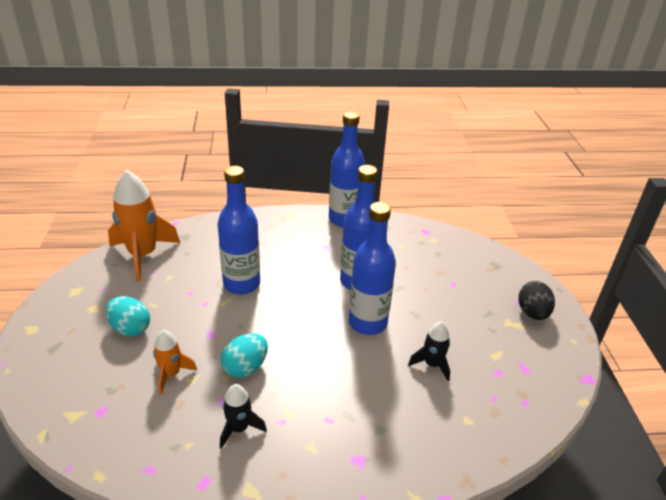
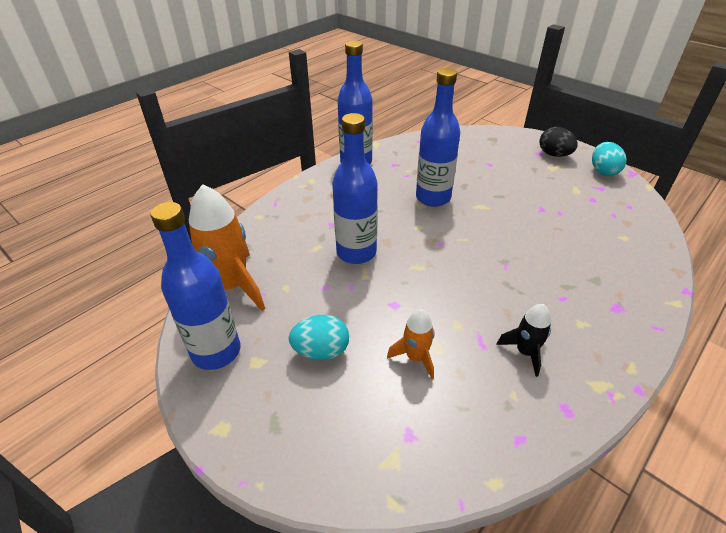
camera: 40 degrees left, 5 degrees up
turquoise egg [221,333,268,378] -> turquoise egg moved to [592,142,627,176]
blue bottle [349,202,396,335] -> blue bottle moved to [150,202,240,370]
black rocket [408,321,450,381] -> none

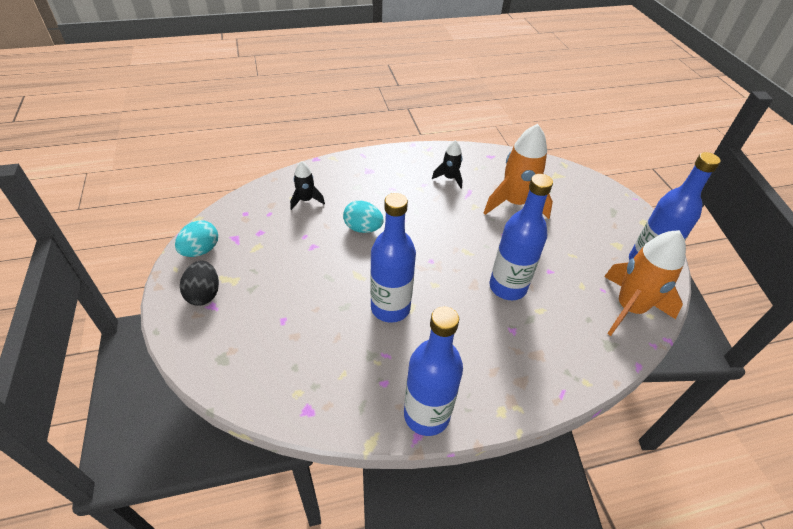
camera: 150 degrees left, 5 degrees up
turquoise egg [288,315,349,360] -> turquoise egg moved to [343,201,384,233]
orange rocket [387,309,434,379] -> orange rocket [484,124,553,219], size x1.93
none -> black rocket [290,161,325,210]

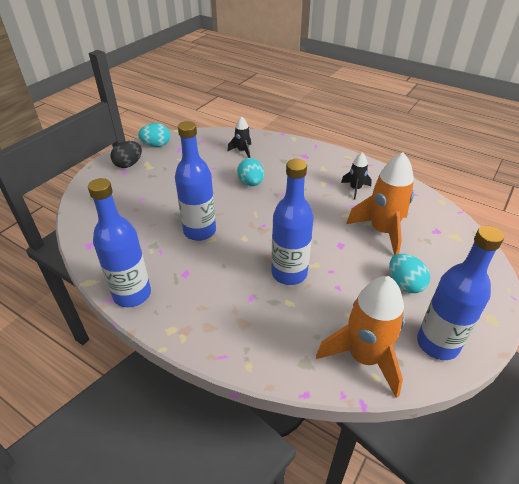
camera: 50 degrees right, 5 degrees down
none -> turquoise egg [389,254,430,293]

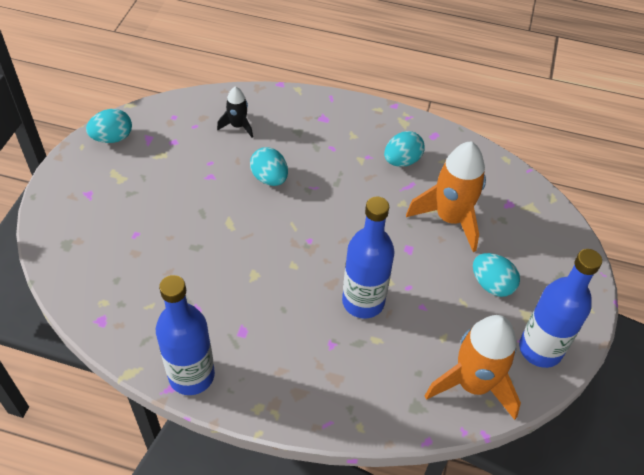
camera: 20 degrees left, 10 degrees up
black egg [110,141,142,168] -> none
blue bottle [175,121,216,241] -> none
black rocket [341,152,372,199] -> turquoise egg [384,131,425,167]

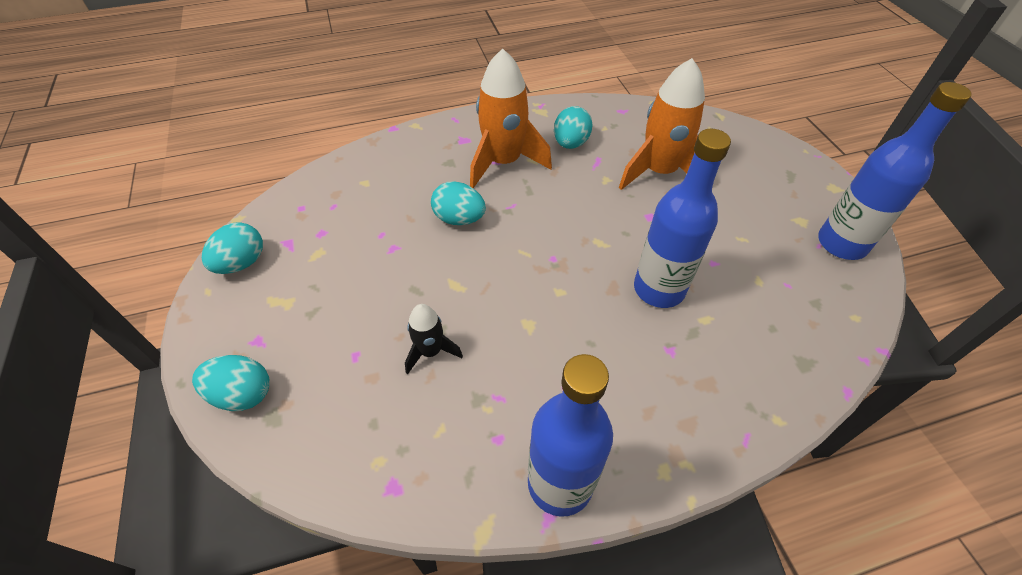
camera: 30 degrees left, 0 degrees up
black rocket [217,86,253,137] -> black rocket moved to [405,304,463,374]
orange rocket [425,315,521,420] -> orange rocket moved to [470,49,552,188]
turquoise egg [473,253,520,297] -> turquoise egg moved to [192,355,269,411]

